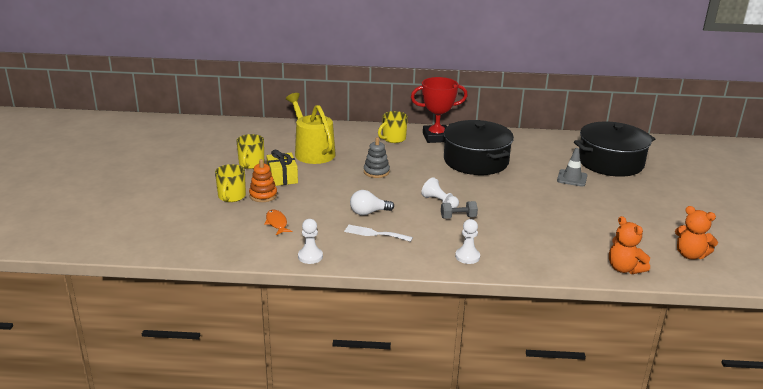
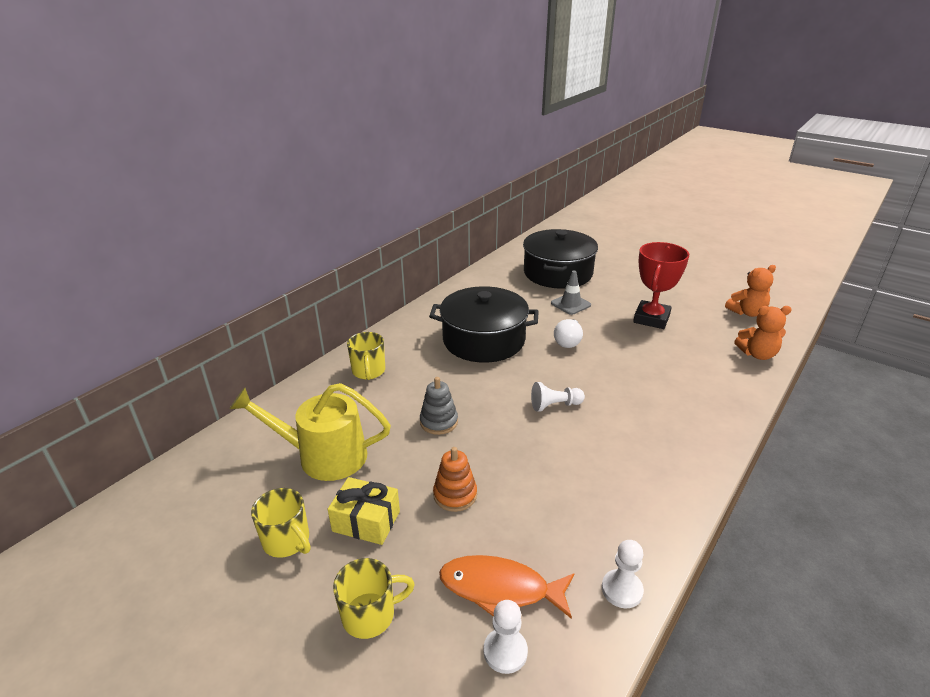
camera: 55 degrees left, 5 degrees up
yellow mug [215,164,246,202] -> yellow mug turned 60 degrees counterclockwise [333,558,415,639]
orange stacking toy [249,159,277,202] -> orange stacking toy moved to [433,447,477,512]
orange fish [264,210,292,235] -> orange fish [439,555,575,619], size x1.69
white fork [344,225,413,242] -> none
white light bulb [350,190,394,215] -> white light bulb moved to [554,319,583,348]
red trophy [411,77,468,143] -> red trophy moved to [633,242,689,329]
grey dumbbell [441,201,478,219] -> none
white pawn [455,219,480,264] -> white pawn moved to [483,600,528,674]

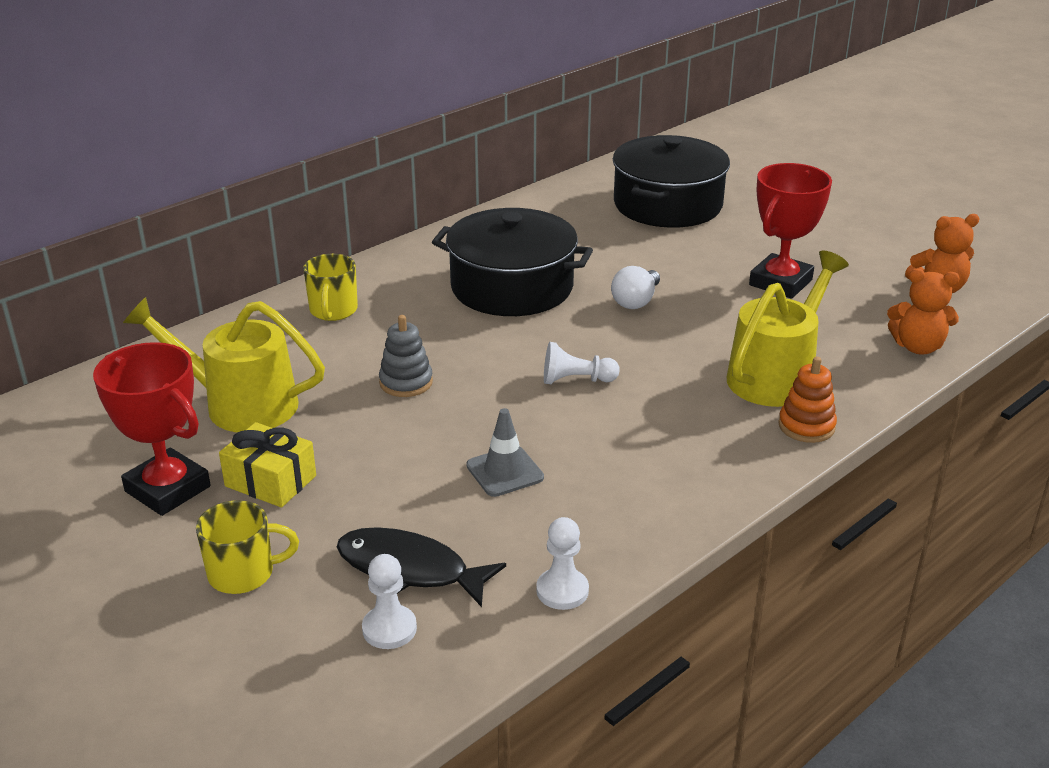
camera: 10 degrees right, 0 degrees up
yellow mug [251,488,311,558] -> red trophy [93,342,211,516]
orange stacking toy [433,447,477,512] -> orange stacking toy moved to [778,357,837,443]
orange fish [439,555,575,619] -> black fish [337,527,506,607]
grey traffic cone [551,271,591,315] -> grey traffic cone moved to [466,408,544,497]
none -> yellow watering can [727,250,849,407]

